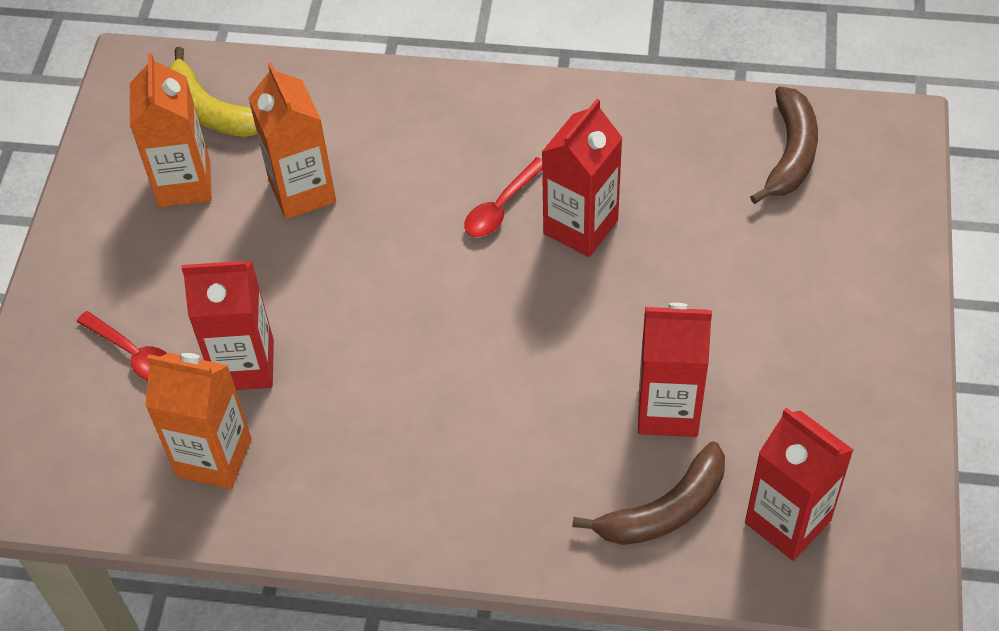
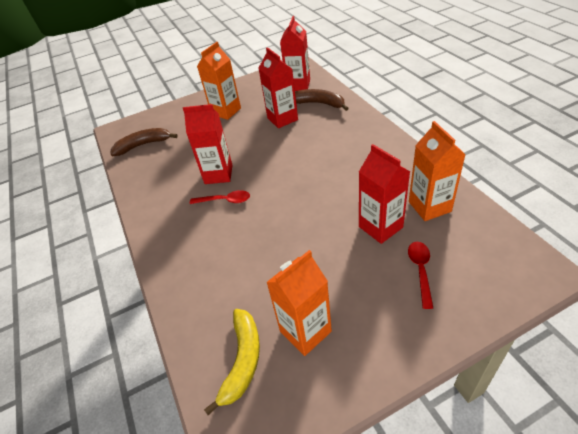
camera: 120 degrees left, 10 degrees down
orange carton [248,62,336,219] -> orange carton moved to [197,42,241,120]

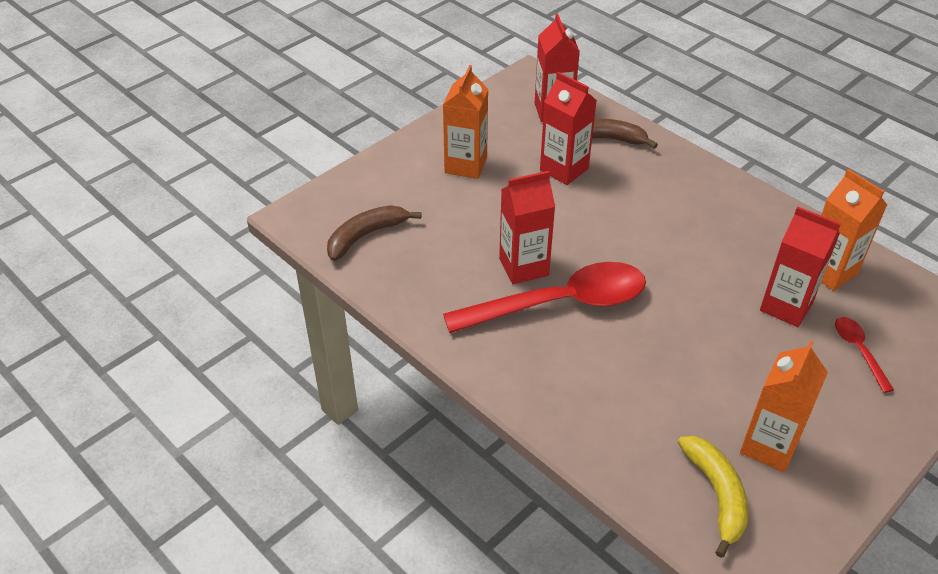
camera: 25 degrees left, 0 degrees up
red spoon [190,190,250,204] -> red spoon [443,262,646,333], size x2.29

